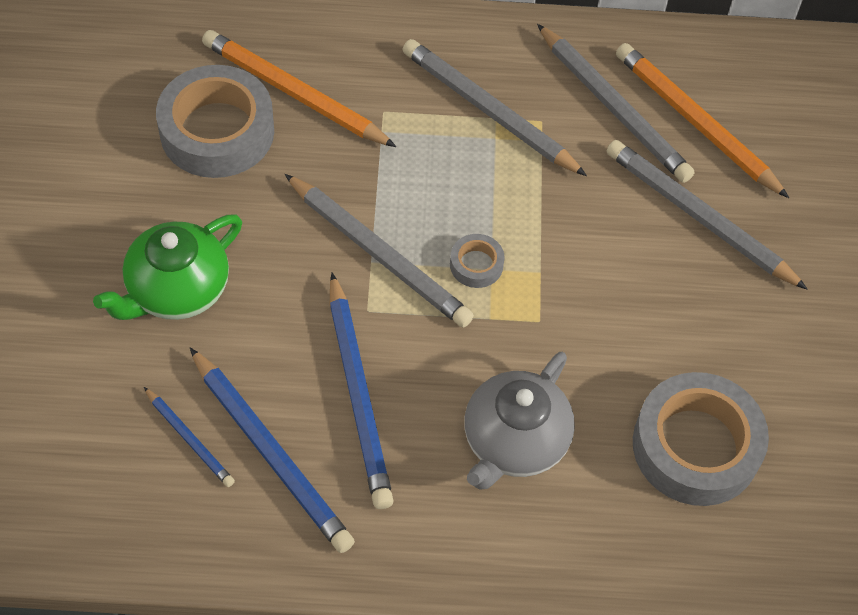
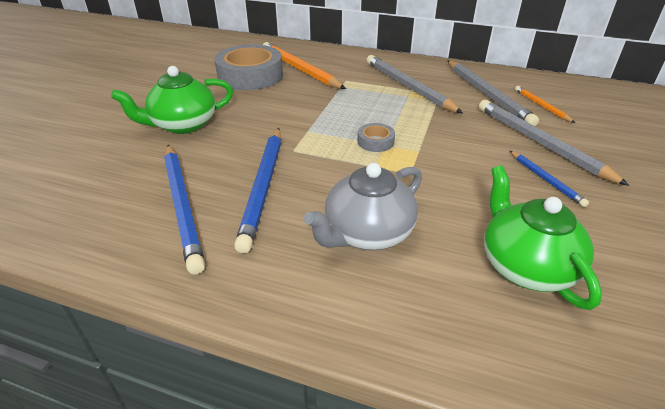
camera: 20 degrees right, 20 degrees down
blue pencil [144,387,235,487] -> blue pencil moved to [510,151,589,207]
grey pencil [285,174,474,328] -> none
orange pencil [616,43,789,198] -> orange pencil [515,86,575,123], size x0.52
grey tape [633,372,769,506] -> green teapot [484,165,602,310]

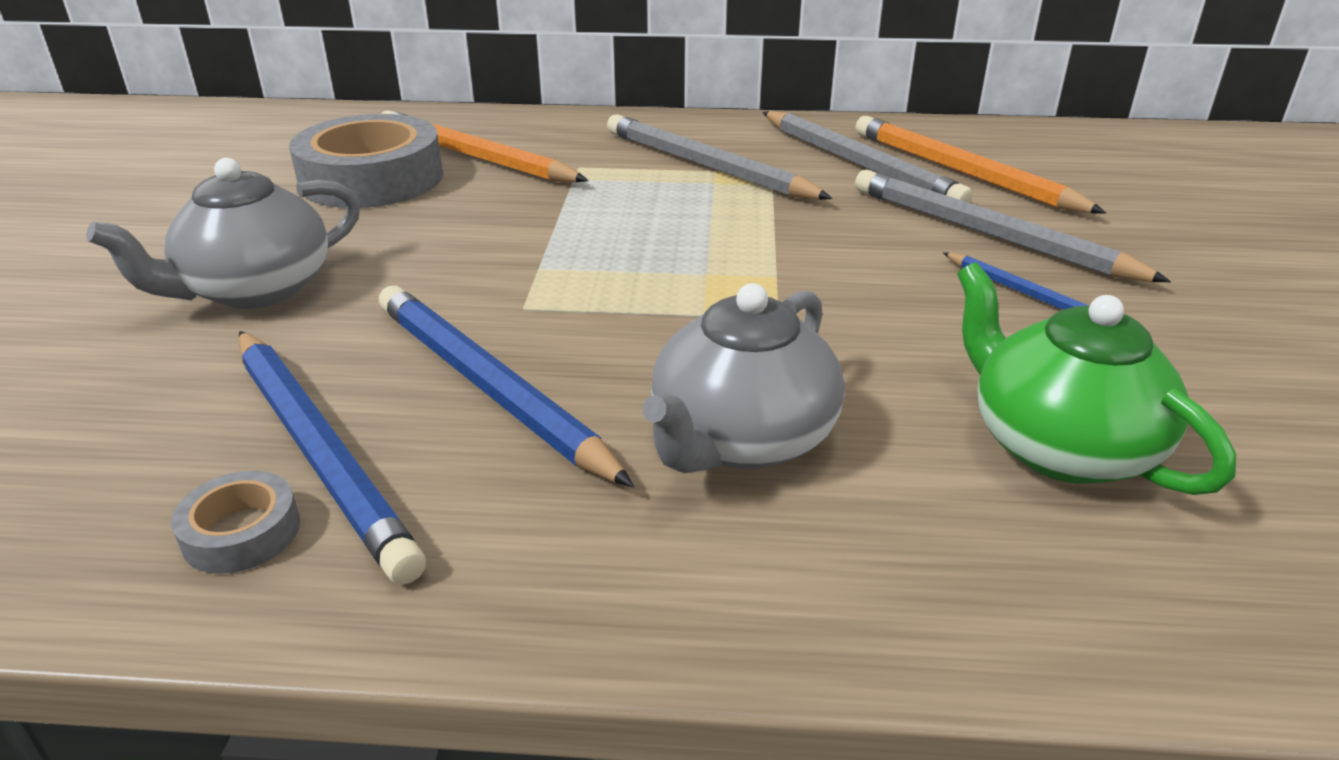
camera: 15 degrees left, 5 degrees down
green teapot [111,66,233,134] -> grey teapot [86,158,360,309]
blue pencil [234,128,281,254] -> blue pencil turned 150 degrees clockwise [379,286,634,488]
grey tape [358,123,395,152] -> grey tape moved to [171,471,300,574]
orange pencil [515,86,575,123] -> orange pencil [855,116,1106,214], size x1.92

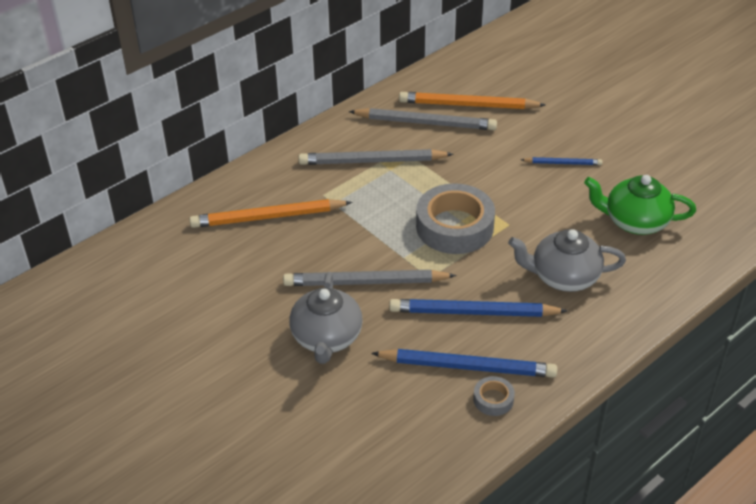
camera: 45 degrees left, 10 degrees up
grey tape [289,114,443,208] -> grey tape moved to [416,183,495,254]
grey teapot [643,283,845,473] -> grey teapot turned 105 degrees clockwise [508,229,626,292]
grey pencil [855,170,1171,282] -> grey pencil moved to [283,270,457,286]

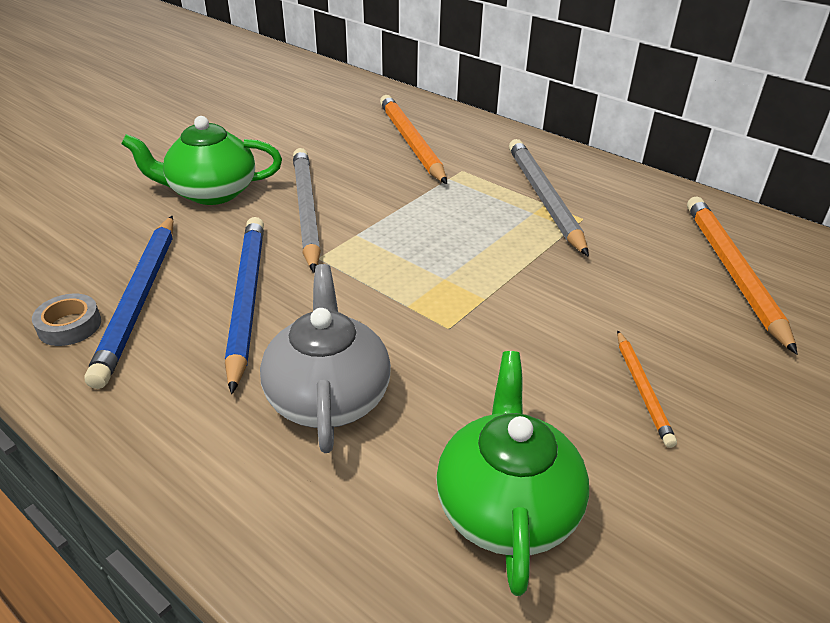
camera: 80 degrees right, 5 degrees down
grey teapot [289,272,363,364] -> green teapot [121,116,282,205]
grey pencil [349,108,497,130] -> none
grey tape [416,183,495,254] -> none
blue pencil [521,157,602,165] -> orange pencil [617,330,677,448]

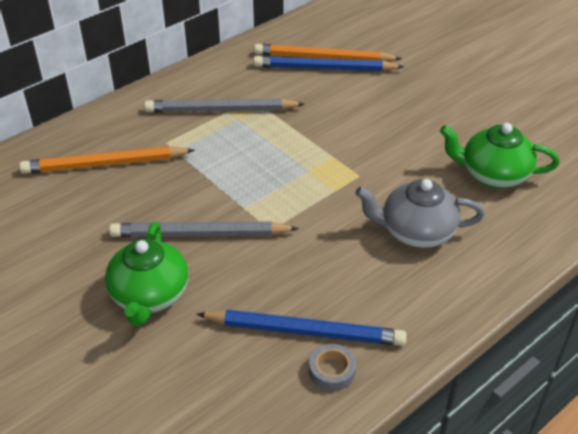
camera: 80 degrees left, 5 degrees up
blue pencil [225,217,264,394] -> blue pencil moved to [253,56,404,72]
orange pencil [617,330,677,448] -> none

